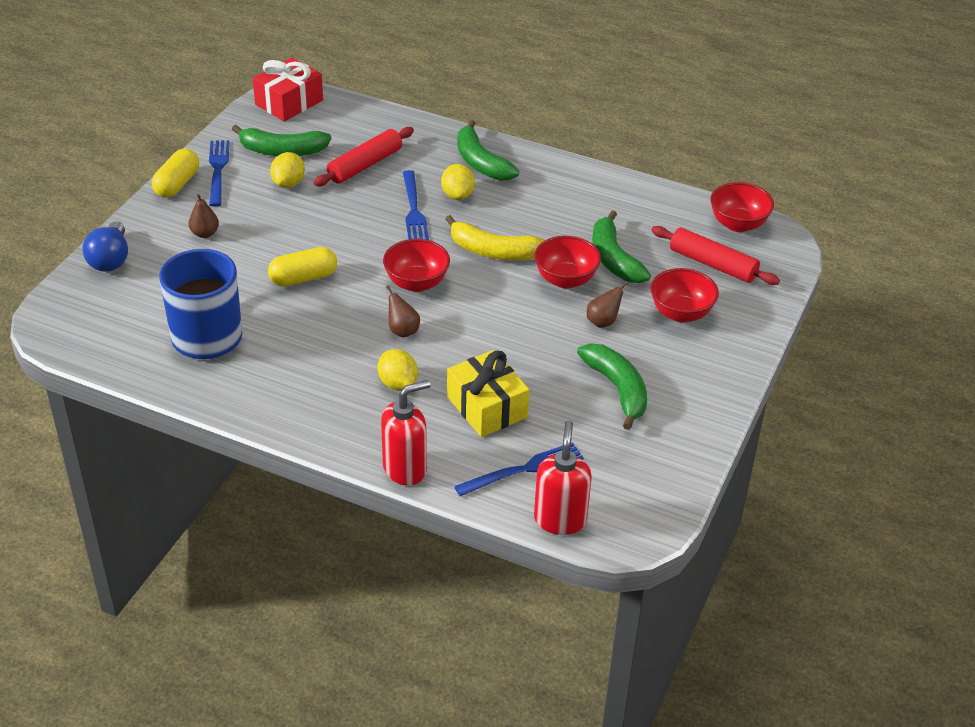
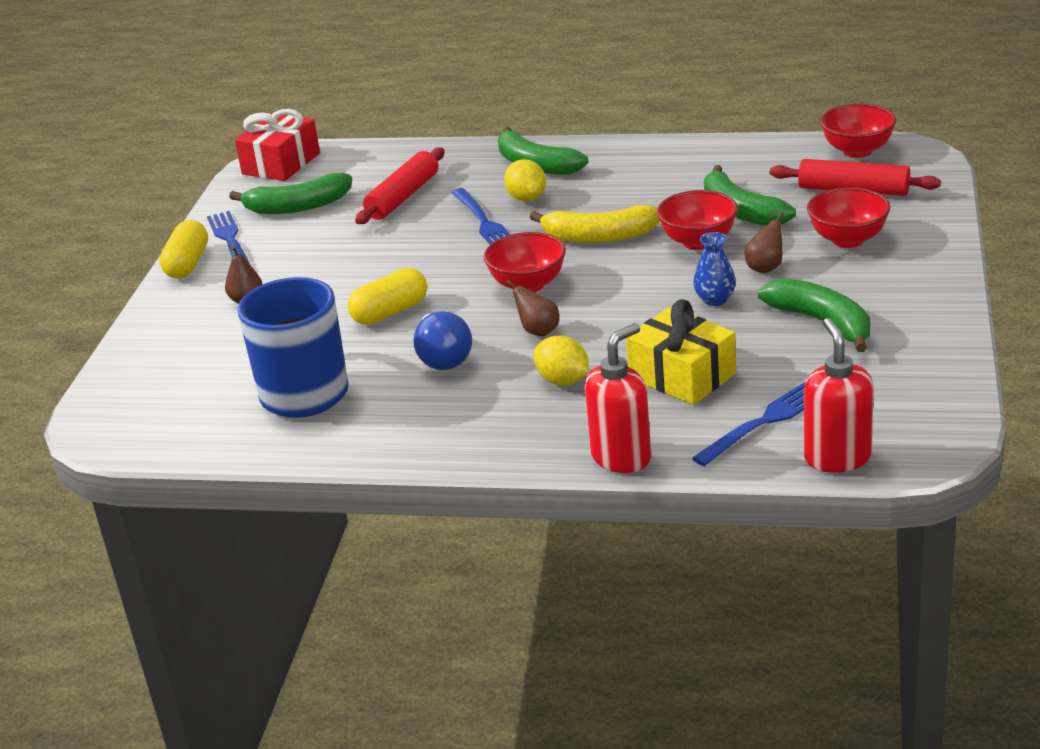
camera: 10 degrees left, 10 degrees down
blue light bulb [83,221,128,272] -> blue light bulb moved to [413,311,472,370]
yellow lemon [270,152,305,188] -> none
none -> blue vase [693,232,736,306]

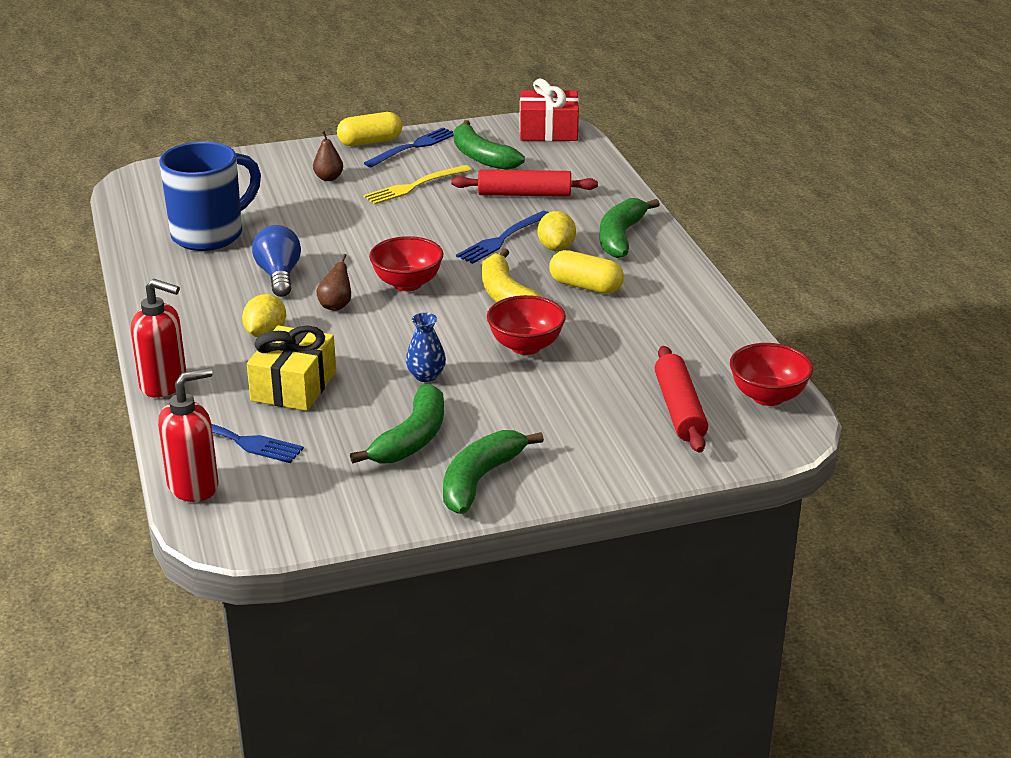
camera: 60 degrees right, 0 degrees up
yellow capsule [347,268,427,325] -> yellow capsule moved to [549,250,624,294]
blue light bulb [413,311,472,370] -> blue light bulb turned 120 degrees clockwise [252,225,301,297]
yellow lemon [504,159,546,201] -> yellow lemon turned 45 degrees counterclockwise [538,211,576,251]
green banana [704,165,796,226] -> green banana moved to [443,430,544,514]
brown pear [744,212,784,273] -> none
red bowl [807,187,890,248] -> none
none -> yellow fork [363,165,471,205]

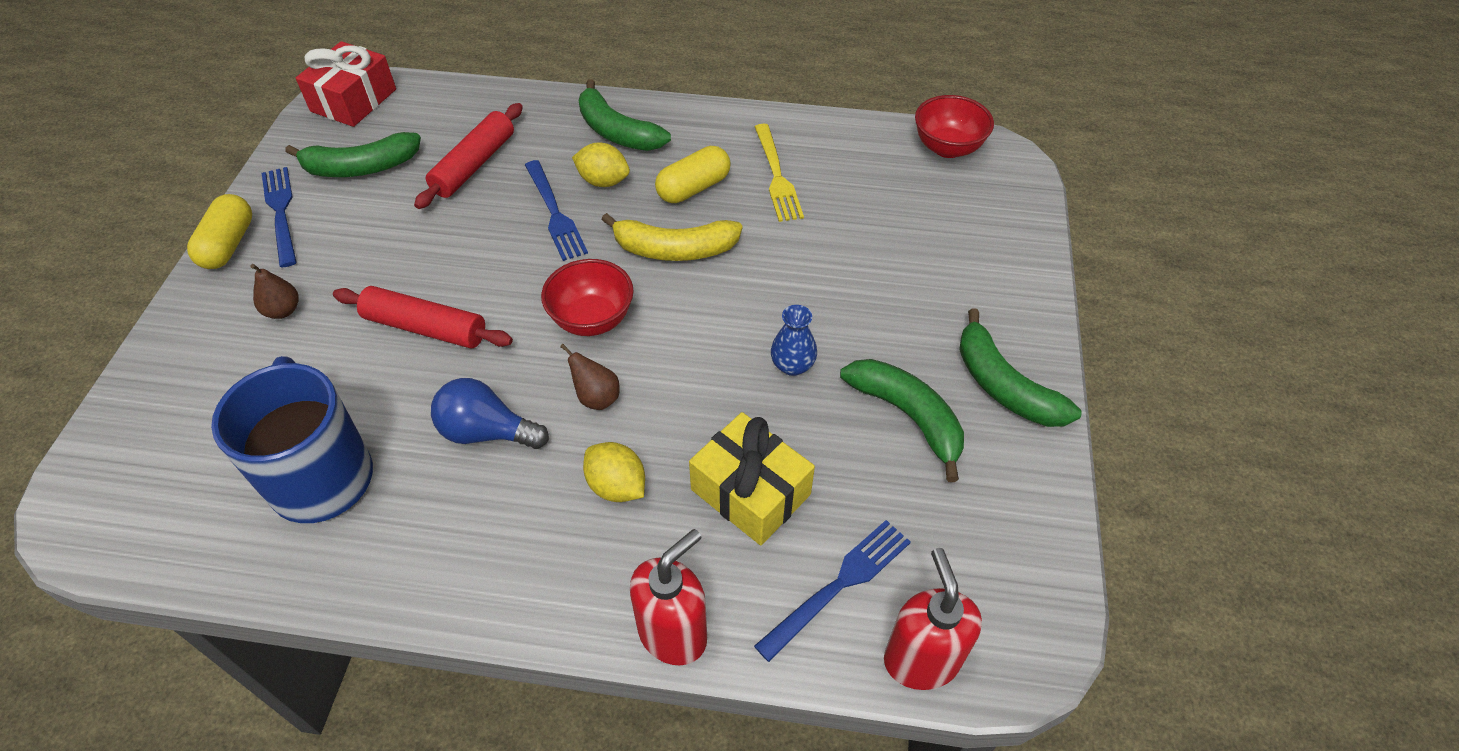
camera: 65 degrees left, 20 degrees up
yellow fork [363,165,471,205] -> yellow fork moved to [755,124,804,222]
red bowl [487,295,566,355] -> none
red rolling pin [655,346,708,453] -> red rolling pin moved to [333,286,513,348]

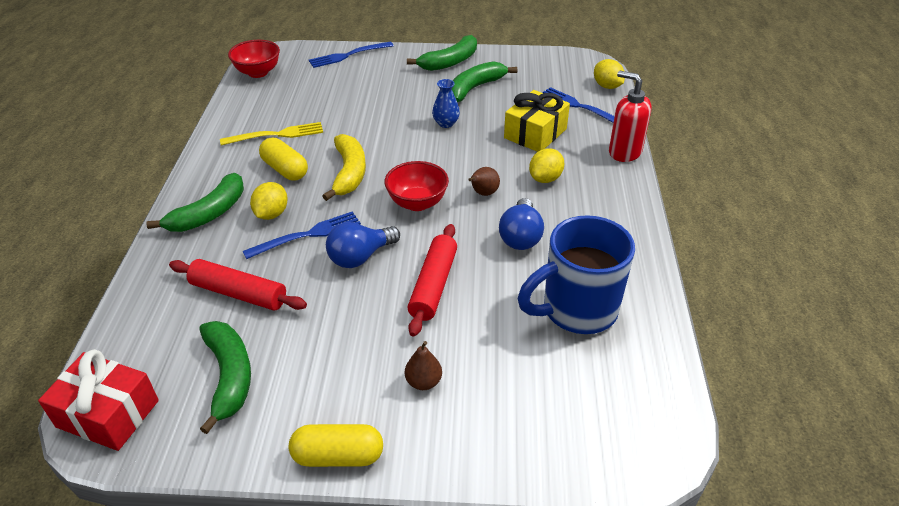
camera: 95 degrees left, 10 degrees down
blue fork [262,167,297,267] -> blue fork moved to [309,42,394,68]
red soap dispenser [884,548,982,690] -> yellow lemon [594,59,625,89]
none -> blue light bulb [326,222,400,268]

